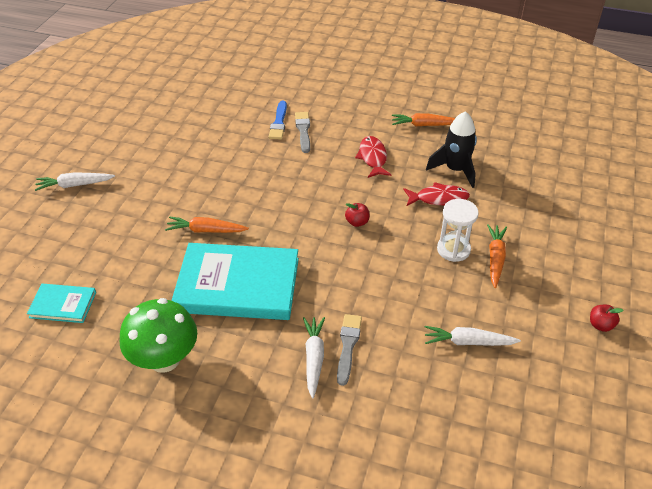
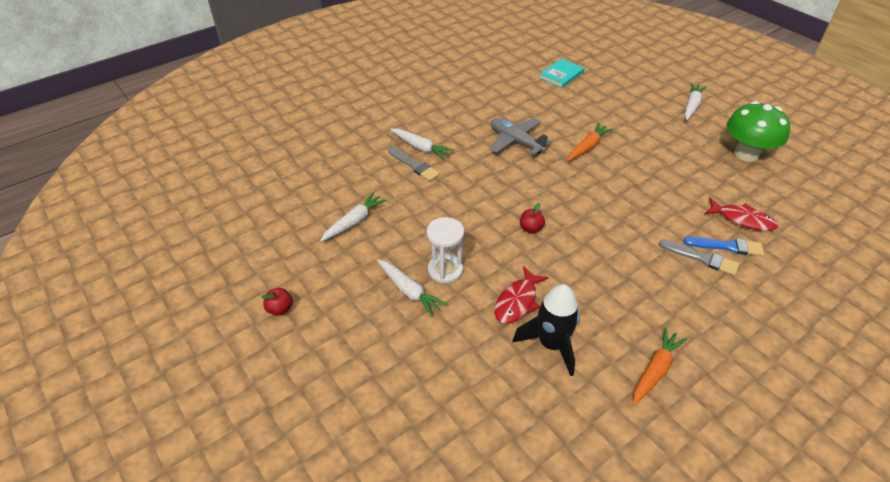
camera: 125 degrees right, 0 degrees up
green mushroom [120,298,197,373] -> green mushroom moved to [727,101,790,162]
turquoise book [171,243,299,320] -> grey plane [490,118,552,155]
blue brush [269,101,287,140] -> blue brush turned 150 degrees clockwise [683,237,764,256]
red fish [355,136,392,178] -> red fish moved to [704,198,778,231]
orange carrot [487,224,507,288] -> white carrot [377,259,447,317]

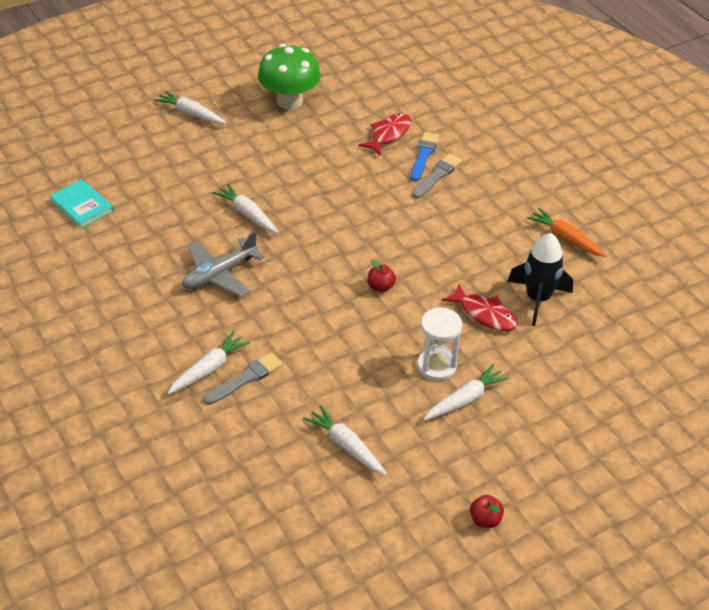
camera: 85 degrees left, 0 degrees up
orange carrot [567,123,613,161] -> white carrot [212,183,279,233]

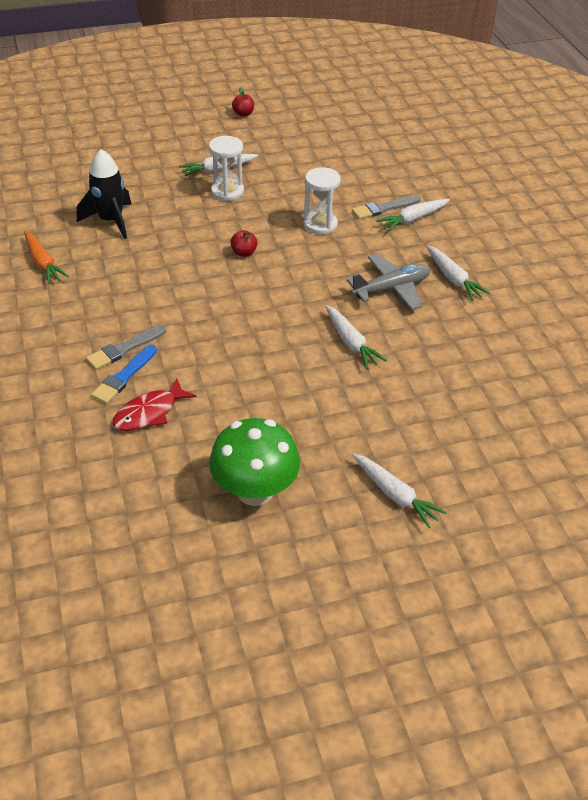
camera: 165 degrees left, 0 degrees up
turquoise book [49,179,114,229] -> none
white carrot [303,405,387,475] -> white carrot moved to [427,245,490,300]
red fish [441,284,518,331] -> none
none -> white hourglass [303,167,341,234]

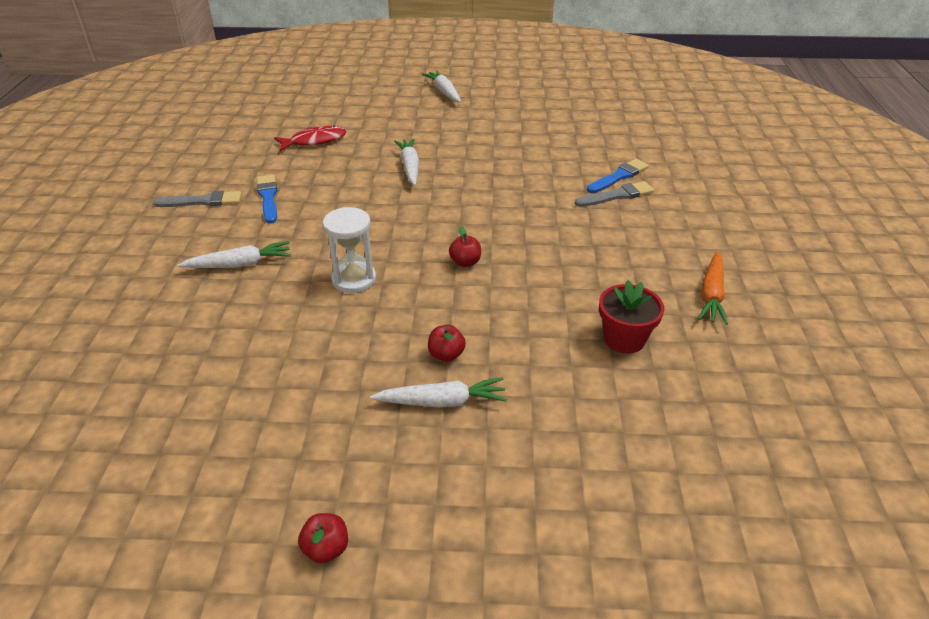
camera: 160 degrees left, 5 degrees down
orange carrot [24,231,69,284] -> orange carrot turned 150 degrees counterclockwise [698,252,728,325]
black rocket [77,149,132,239] -> red flower pot [599,280,664,354]
red fish [112,378,197,431] -> red fish moved to [274,126,346,151]
white hourglass [209,136,244,201] -> red apple [428,325,466,362]
green mushroom [209,418,300,506] -> none
grey plane [347,254,430,310] -> none
grey brush [352,195,421,219] -> grey brush moved to [153,191,242,207]
white carrot [427,245,490,300] -> blue brush [257,175,277,224]

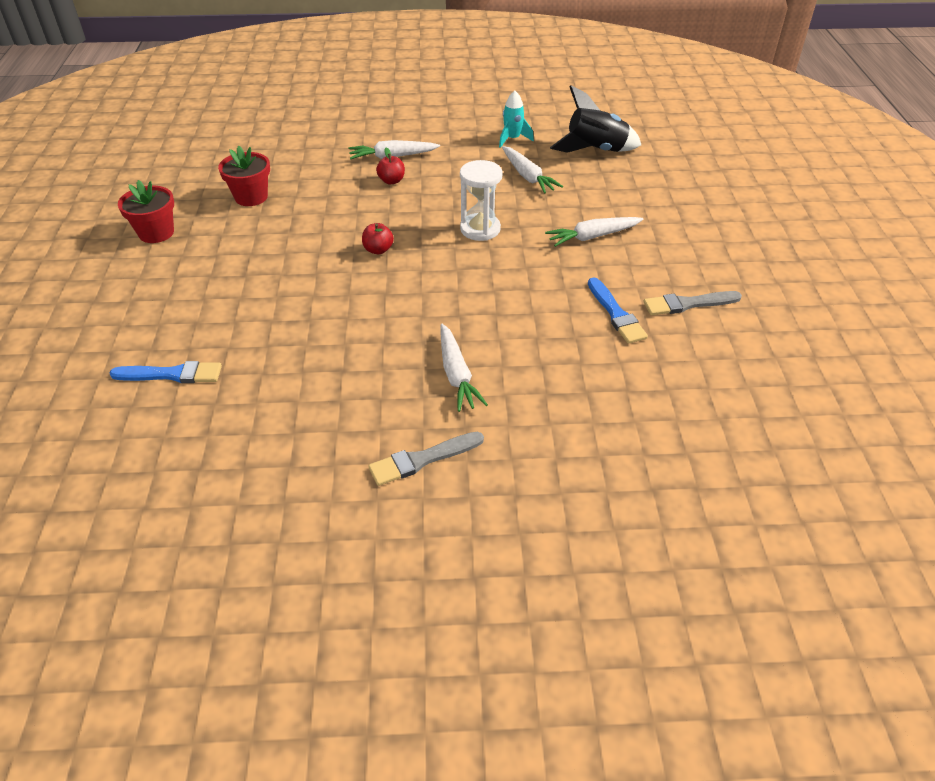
camera: 175 degrees right, 5 degrees up
red fish [274,126,346,151] -> none
red apple [298,513,348,563] -> none
white carrot [422,71,461,103] -> white carrot moved to [502,146,563,194]
grey brush [575,181,654,207] -> grey brush moved to [368,432,484,486]
blue brush [587,159,649,193] -> blue brush turned 135 degrees counterclockwise [109,361,222,383]
orange carrot [698,252,728,325] -> red flower pot [118,180,174,243]
none -> turquoise rocket [499,91,534,148]
none -> black rocket [550,85,641,153]

